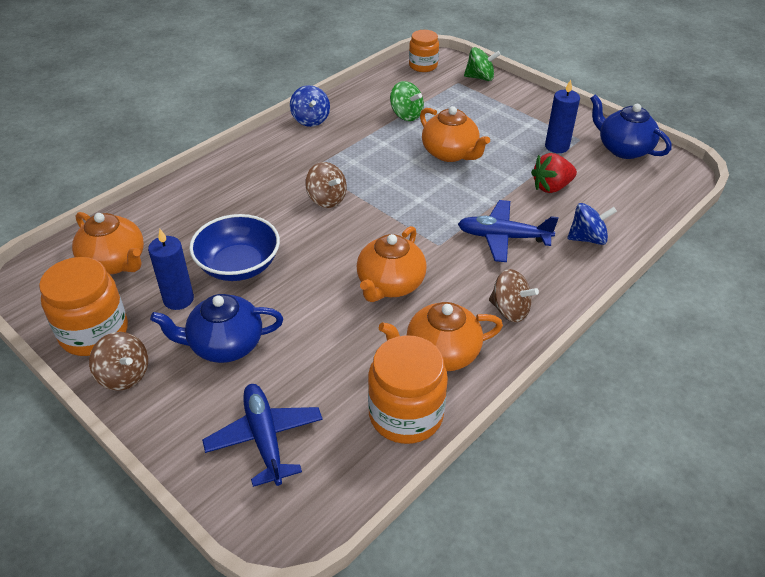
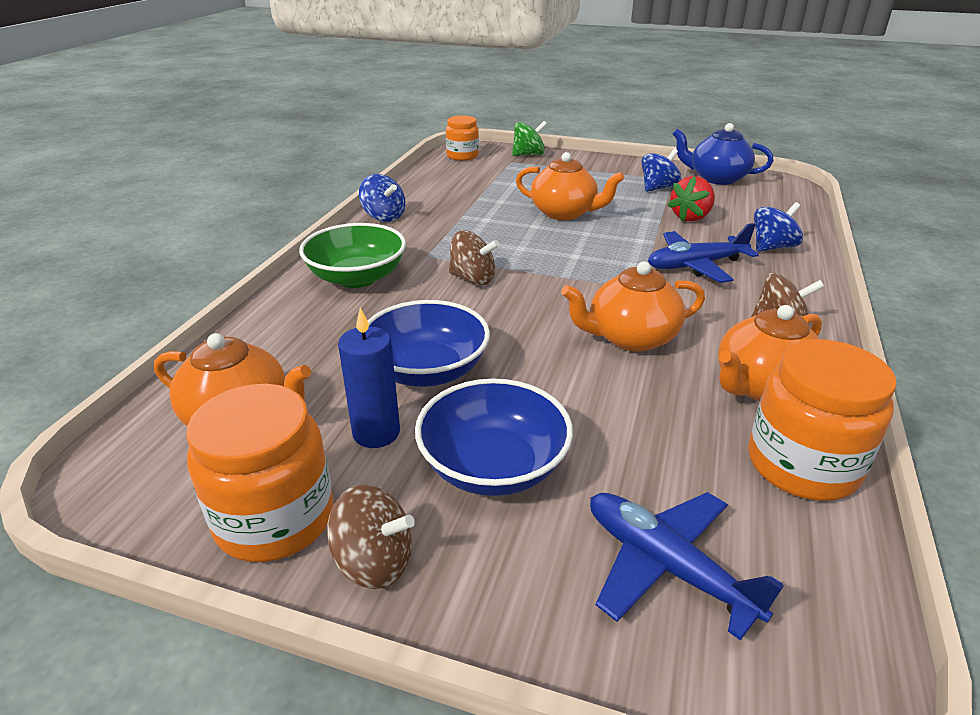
camera: 25 degrees left, 10 degrees down
blue teapot [150,294,283,363] -> blue bowl [415,378,573,496]
orange teapot [357,226,427,302] -> orange teapot turned 75 degrees clockwise [561,262,705,352]
green spinning top [390,81,424,121] -> none
blue candle [545,80,580,153] -> blue spinning top [641,149,682,192]
none -> green bowl [299,223,406,288]

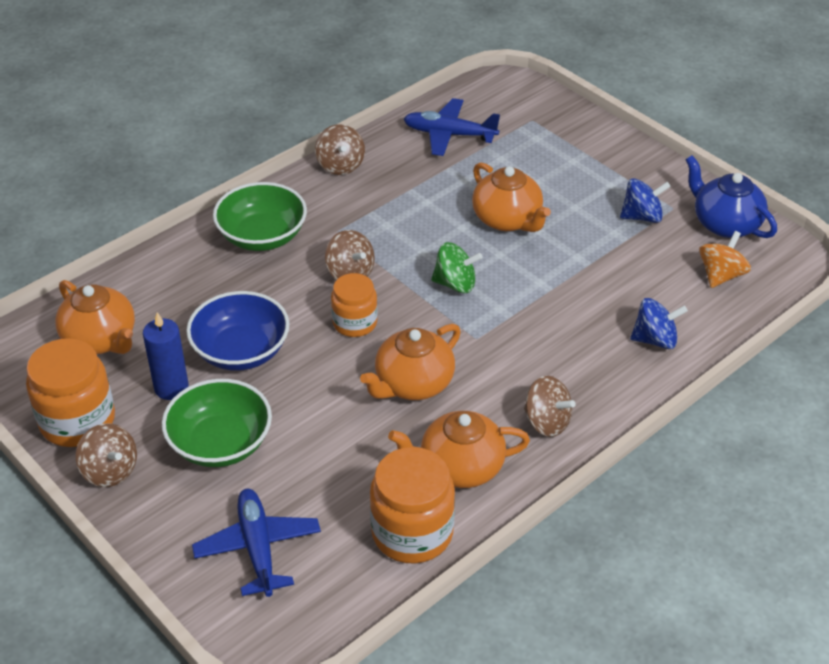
camera: 30 degrees right, 10 degrees up
blue spinning top [359,174,405,222] -> brown spinning top [315,124,365,175]
blue bowl [415,378,573,496] -> green bowl [162,379,272,467]
orange jar [446,115,479,161] -> orange jar moved to [331,273,378,337]
green spinning top [512,121,547,156] -> green spinning top moved to [431,242,483,293]
orange teapot [561,262,705,352] -> orange teapot turned 60 degrees counterclockwise [360,324,461,400]
blue plane [648,223,759,283] -> blue plane moved to [404,98,500,156]
red strawberry [667,176,715,222] -> none
none -> orange spinning top [699,231,751,288]

